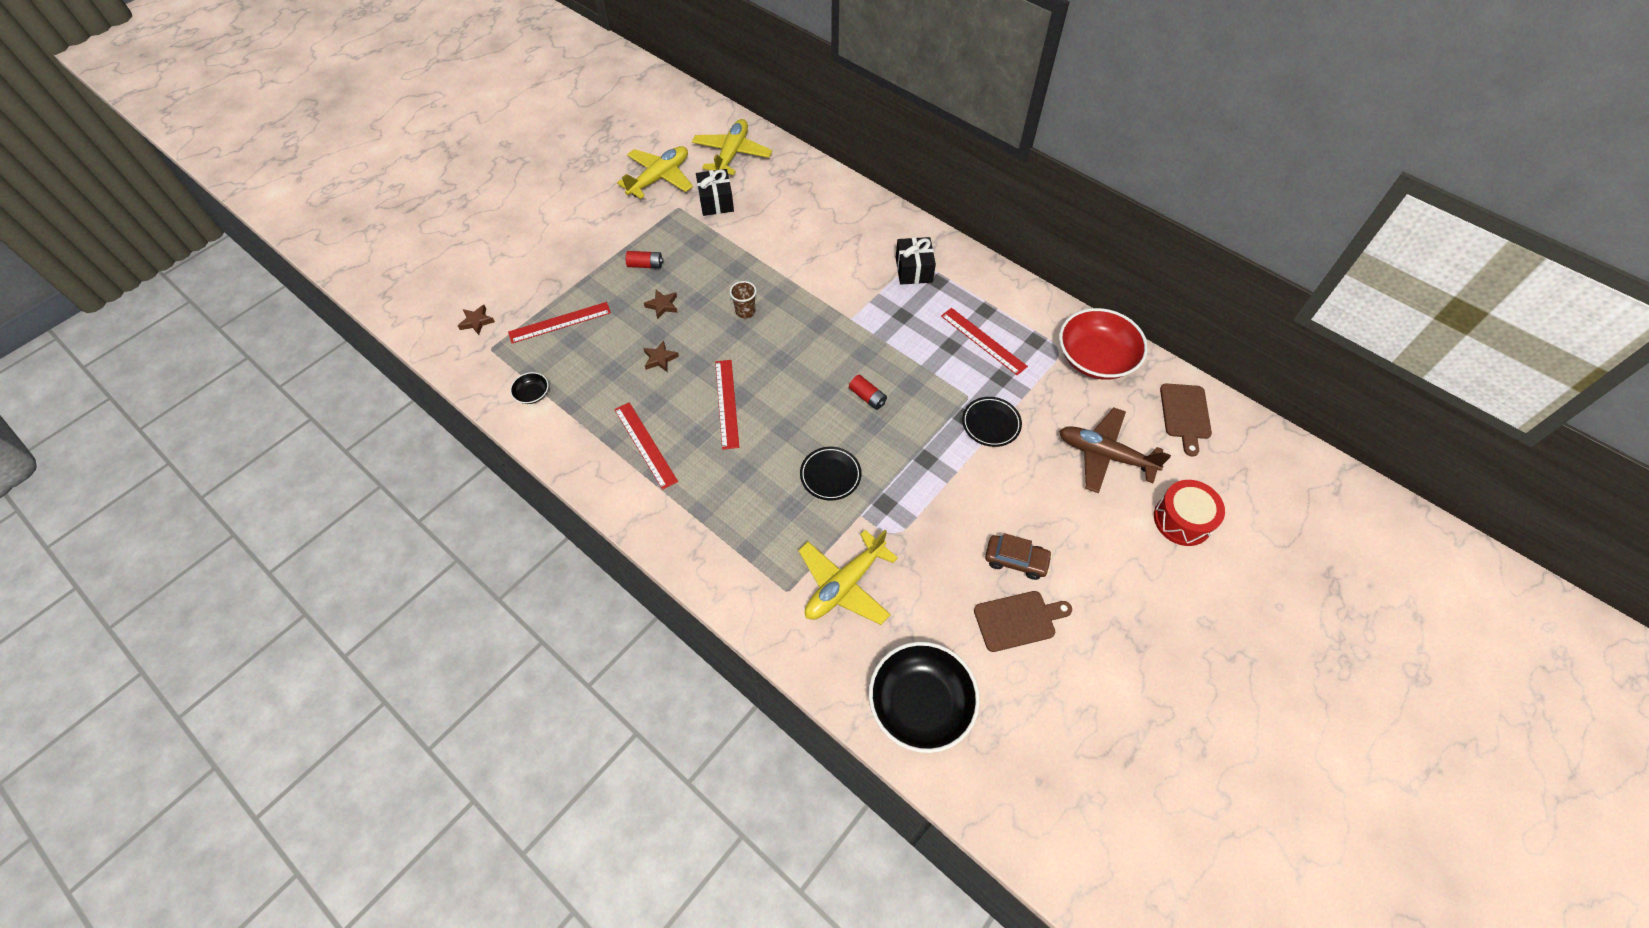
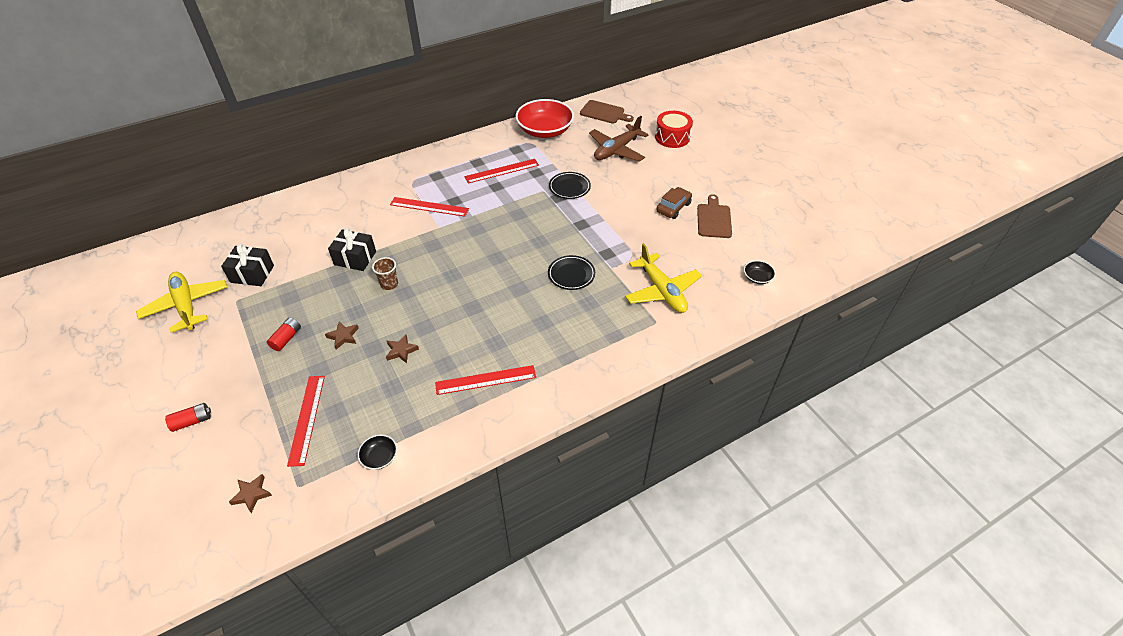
camera: 70 degrees left, 10 degrees down
yellow plane [692,119,772,175] -> none
red ruler [715,360,739,450] -> red ruler moved to [390,197,469,217]
red battery [849,375,887,410] -> red battery moved to [165,403,211,432]
black bowl [869,642,980,753] -> black bowl [744,260,776,284], size x0.43
black gift [896,237,936,285] -> black gift moved to [328,228,376,271]

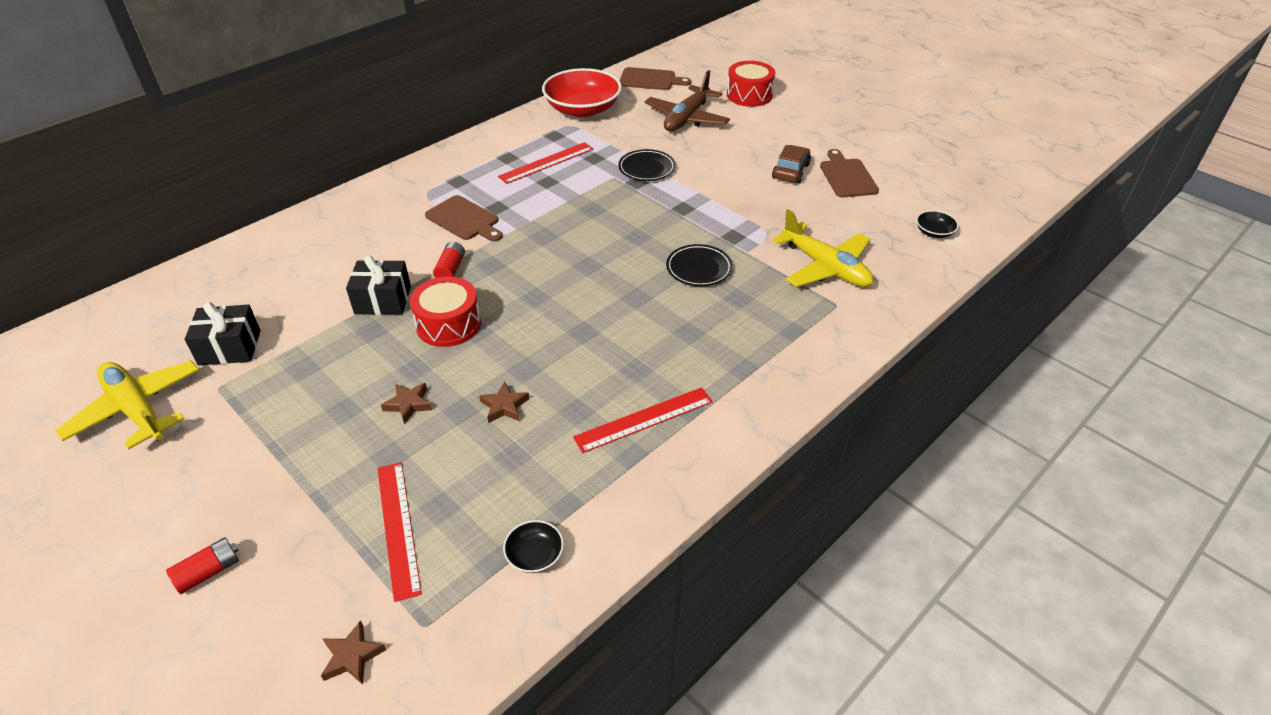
camera: 15 degrees left, 5 degrees down
red battery [267,318,301,351] -> red battery moved to [433,242,465,278]
brown cup [372,257,398,290] -> red drum [410,276,481,347]
red ruler [390,197,469,217] -> brown cutting board [425,195,503,242]

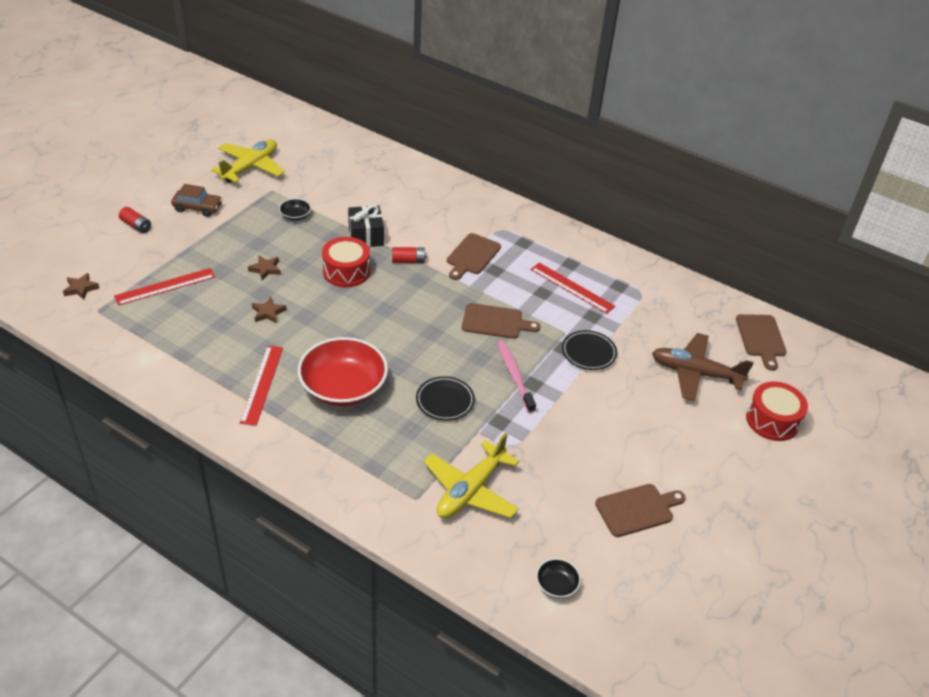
camera: 75 degrees right, 0 degrees up
black gift [185,302,261,365] -> none
black bowl [503,520,564,573] -> black bowl moved to [279,198,311,221]
red bowl [542,68,622,117] -> red bowl moved to [298,337,388,406]
red ruler [573,387,713,453] -> red ruler turned 45 degrees clockwise [240,346,283,426]
brown car [772,145,811,184] -> brown car moved to [171,184,223,217]
none -> brown cutting board [462,303,541,339]
none -> pink toothbrush [497,341,536,413]

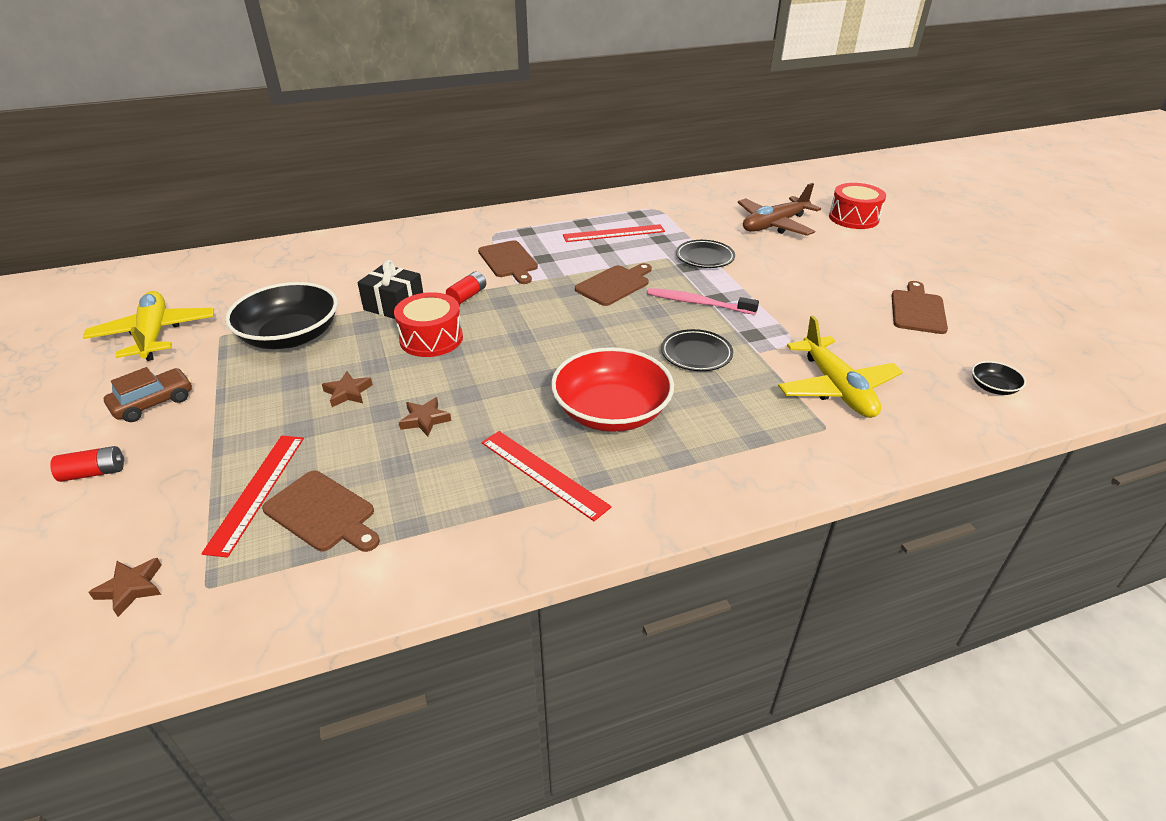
camera: 50 degrees left, 5 degrees down
black bowl [279,198,311,221] -> black bowl [225,282,338,349], size x2.32
brown cutting board [736,314,787,371] -> brown cutting board moved to [262,471,380,552]

